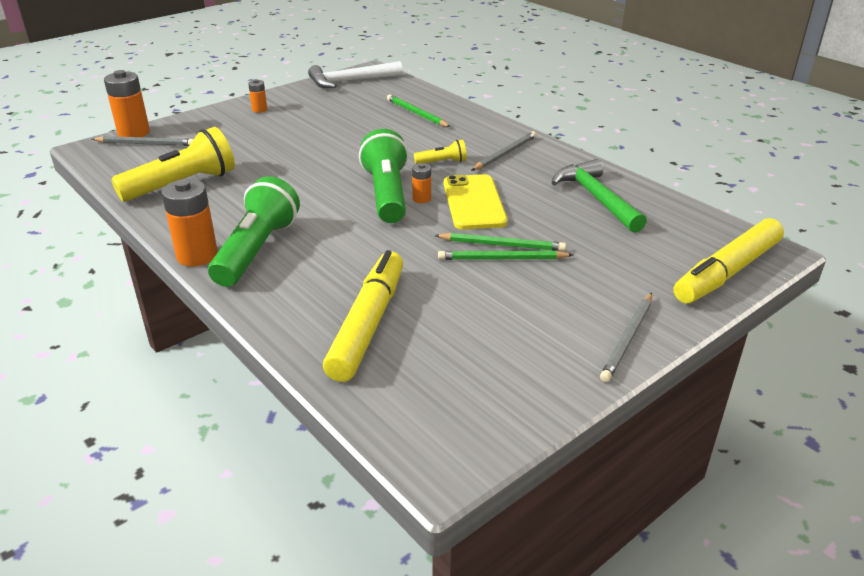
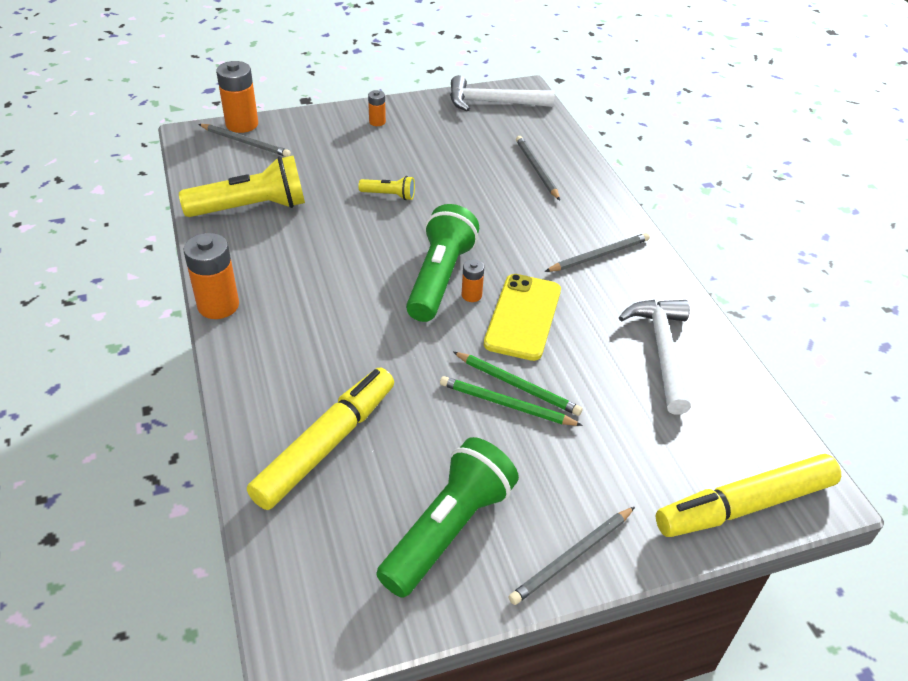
camera: 20 degrees right, 10 degrees up
green flashlight [208,176,300,287] -> green flashlight moved to [376,437,519,598]
green pencil [387,95,450,127] -> grey pencil [516,136,560,200]
yellow flashlight [414,140,467,164] -> yellow flashlight moved to [358,176,415,200]
green hammer [551,159,647,233] -> white hammer [619,300,691,415]

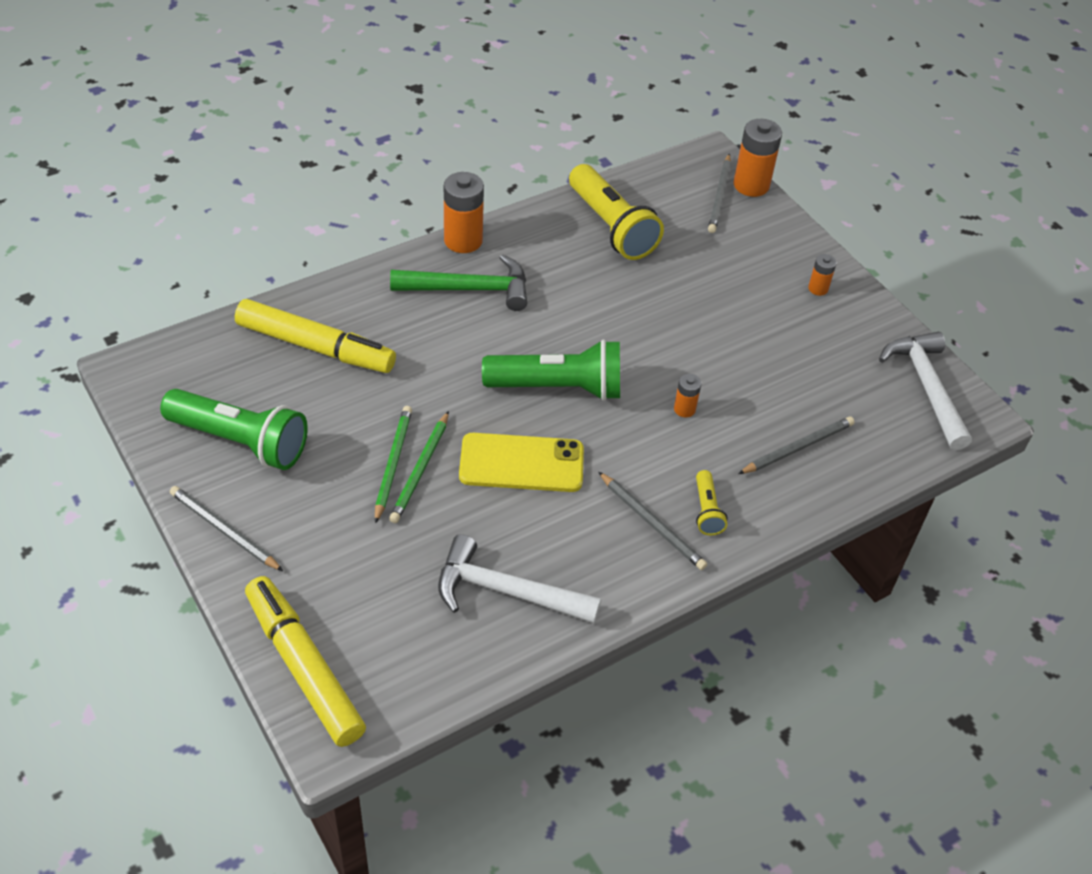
camera: 75 degrees right, 5 degrees up
yellow flashlight [358,176,415,200] -> yellow flashlight moved to [696,470,727,535]
orange battery [462,259,484,302] -> orange battery moved to [674,374,702,417]
white hammer [619,300,691,415] -> white hammer turned 150 degrees counterclockwise [438,534,601,623]
none -> green hammer [390,254,527,311]

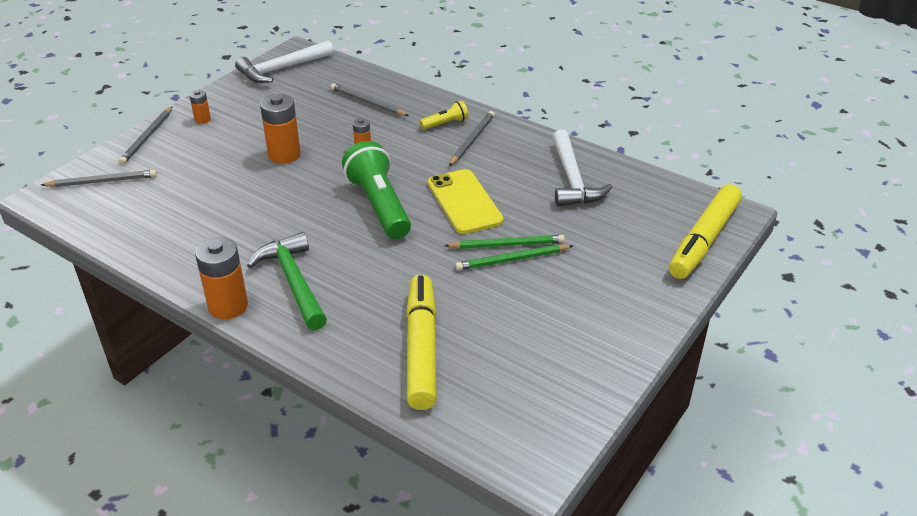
camera: 110 degrees left, 10 degrees down
green flashlight [160,389,308,470] -> none
grey pencil [170,486,283,571] -> grey pencil moved to [119,106,173,164]
yellow flashlight [569,164,664,260] -> none
orange battery [734,119,782,197] -> orange battery moved to [260,94,301,164]

